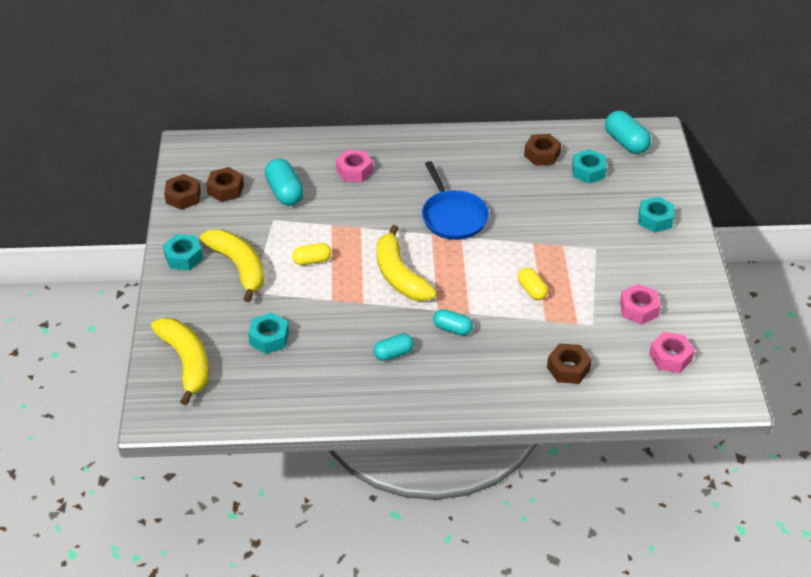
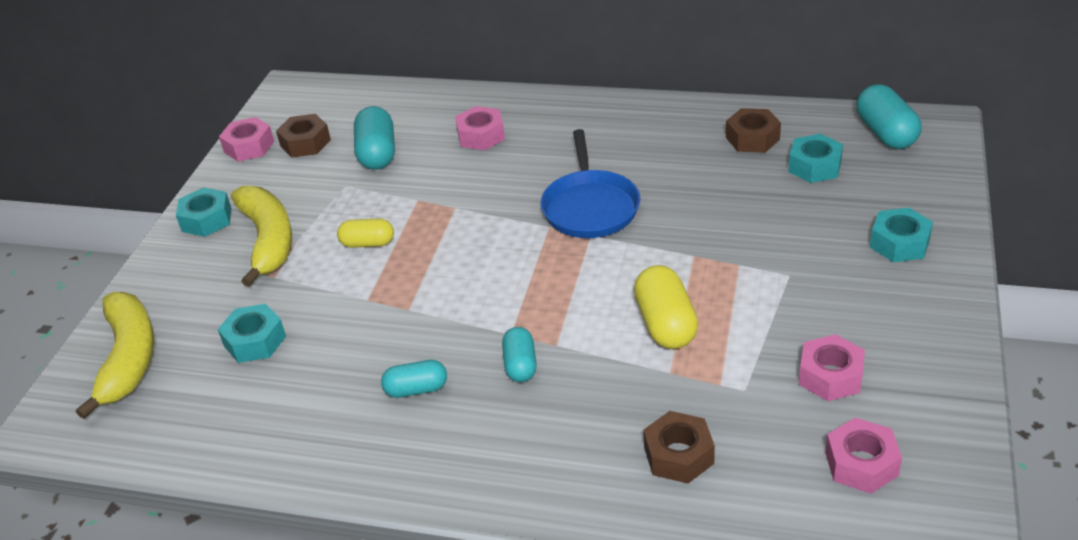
camera: 20 degrees right, 5 degrees down
brown nut [164,174,201,210] -> pink nut [219,117,274,162]
yellow banana [377,225,437,301] -> none
turquoise capsule [433,309,473,336] -> turquoise capsule turned 45 degrees clockwise [502,327,537,382]
yellow capsule [518,268,548,300] -> yellow capsule [634,265,698,349], size x1.59

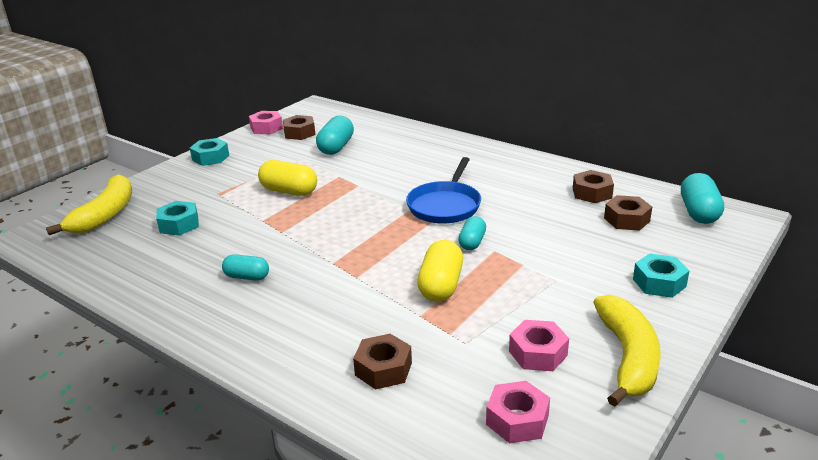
camera: 20 degrees right, 10 degrees down
yellow banana [231,186,292,287] -> yellow banana moved to [593,295,661,407]
yellow capsule [337,218,394,248] -> yellow capsule [258,160,317,196], size x1.59
pink nut [455,106,505,150] -> none
turquoise capsule [502,327,537,382] -> turquoise capsule moved to [458,216,486,250]
turquoise nut [788,134,843,183] -> brown nut [604,195,652,231]

